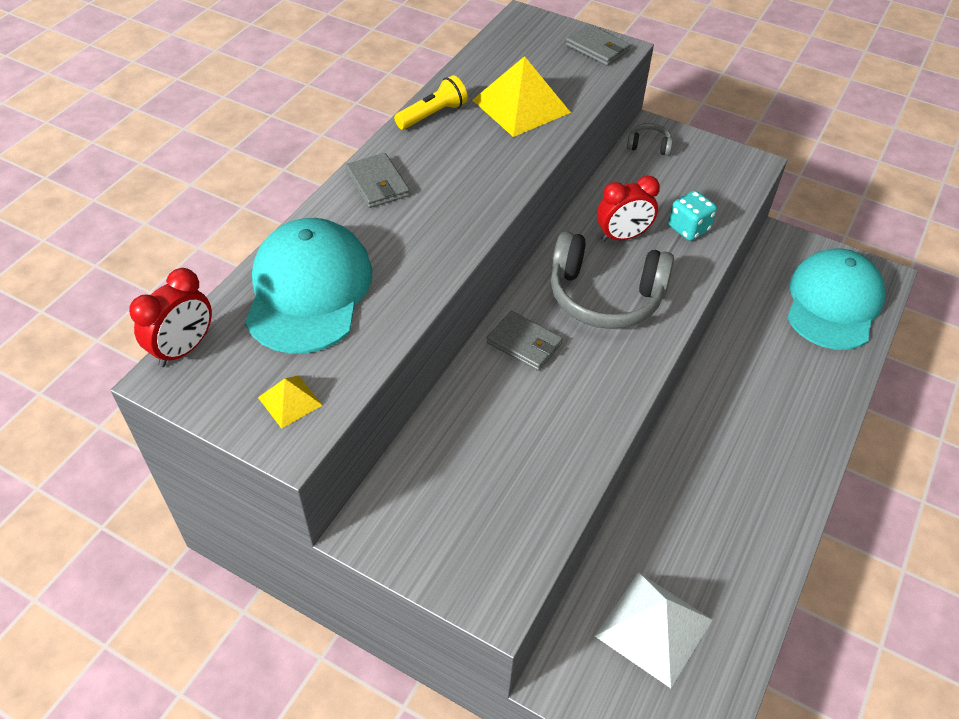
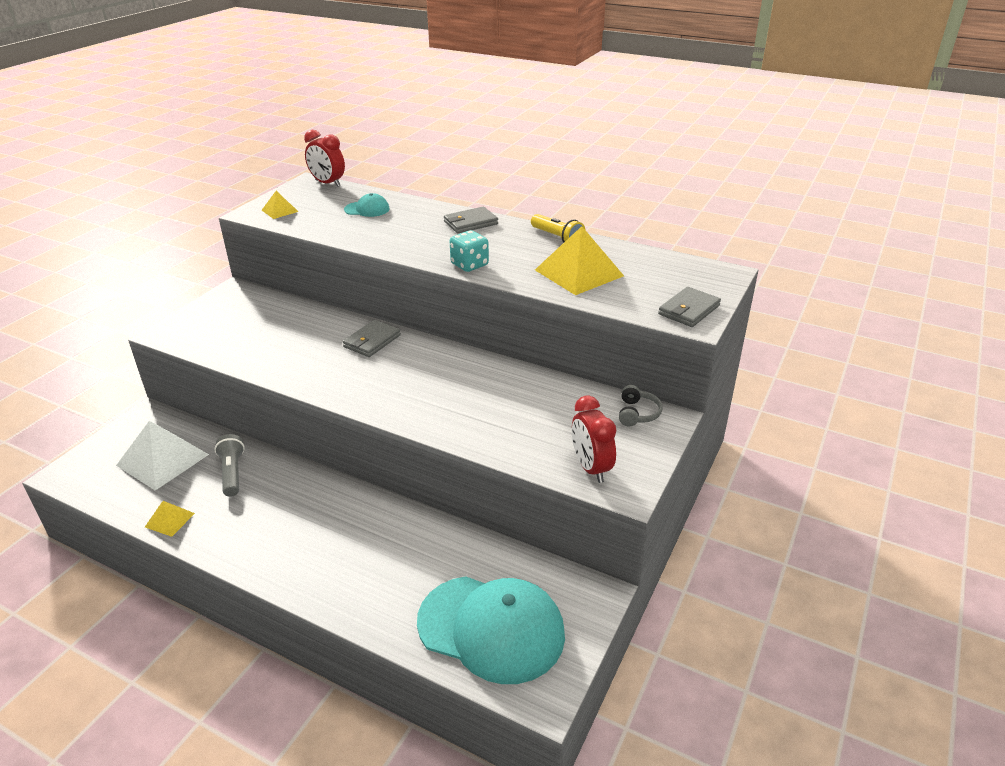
camera: 90 degrees right, 15 degrees down
turquoise cap [245,218,372,354] -> turquoise cap [344,193,390,217], size x0.44
grey headphones [551,231,674,329] -> none
red clock [597,175,660,242] -> red clock moved to [572,396,617,483]
turquoise dice [668,190,717,241] -> turquoise dice moved to [450,230,489,272]
none -> yellow pyramid [145,501,195,537]
none -> grey flashlight [215,434,245,497]

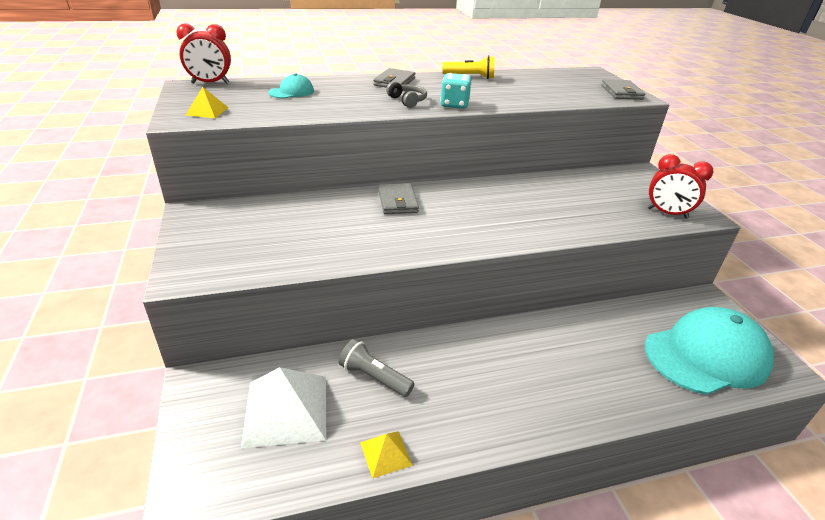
camera: 45 degrees left, 0 degrees up
yellow pyramid [535,226,624,295] -> none
grey headphones [619,385,663,426] -> grey headphones moved to [386,81,427,108]

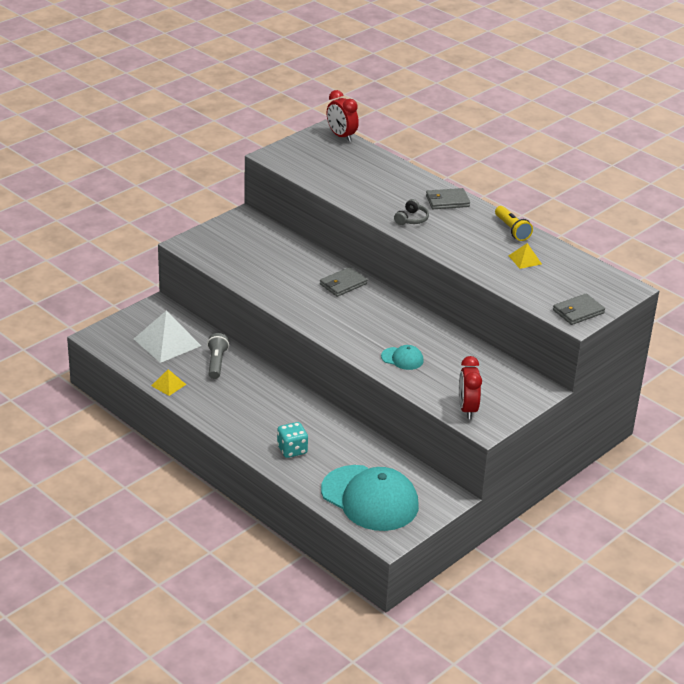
camera: 60 degrees right, 0 degrees up
yellow pyramid [186,87,229,118] -> yellow pyramid moved to [508,243,542,269]
turquoise cap [268,73,314,98] -> turquoise cap moved to [381,345,424,370]
turquoise dice [440,73,472,109] -> turquoise dice moved to [277,422,308,458]

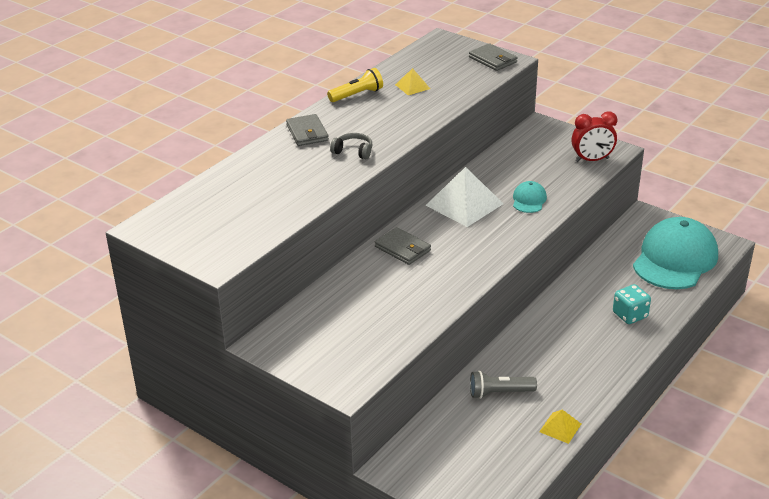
camera: 95 degrees left, 0 degrees up
white pyramid [134,310,201,363] -> white pyramid moved to [425,167,504,227]
red clock [327,90,359,142] -> none

